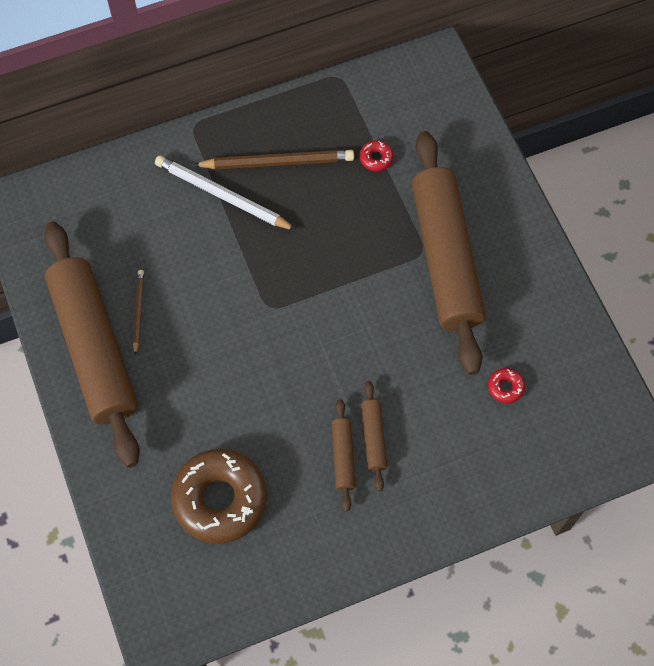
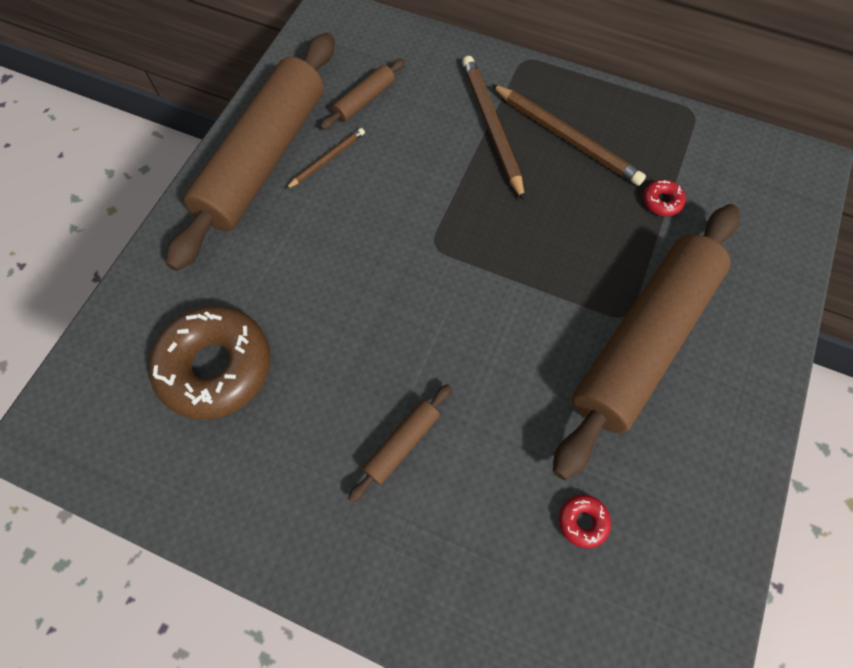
camera: 45 degrees right, 0 degrees up
white pencil [155,155,296,230] -> brown pencil [462,56,525,201]
brown rolling pin [332,399,355,512] -> brown rolling pin moved to [320,58,405,130]

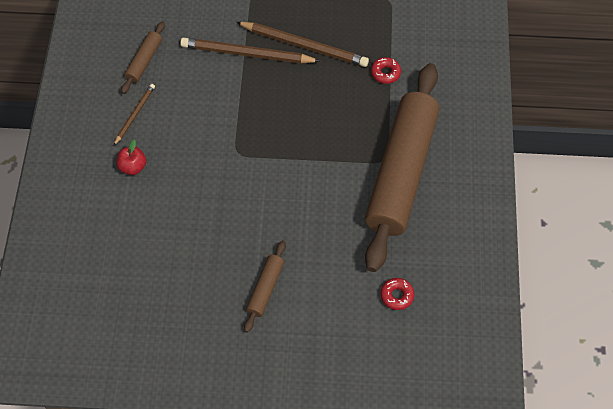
camera: 20 degrees left, 5 degrees down
brown donut [149,306,271,420] -> none
brown rolling pin [166,33,335,271] -> none
brown pencil [462,56,525,201] -> brown pencil turned 45 degrees counterclockwise [180,38,320,64]
none -> red apple [117,139,147,175]

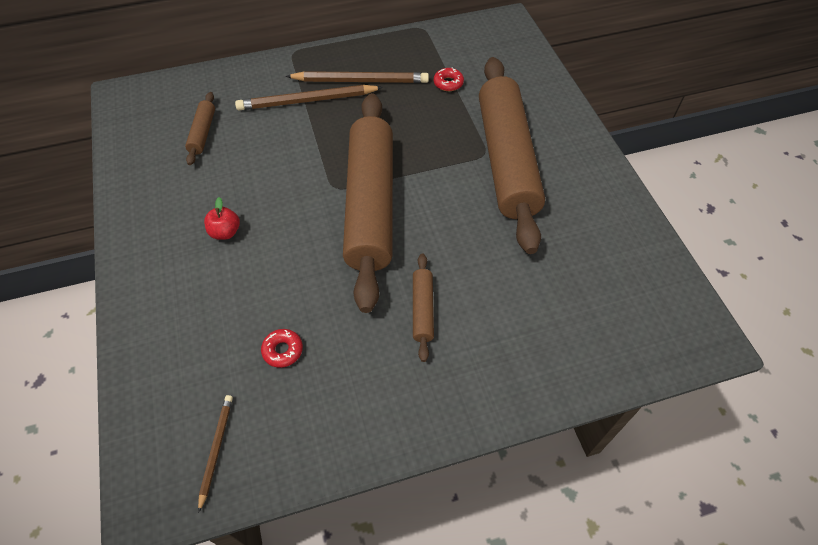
camera: 20 degrees left, 5 degrees down
brown pencil [114,84,155,146] -> brown pencil moved to [198,395,233,513]
red donut [380,278,415,310] -> red donut moved to [261,329,303,368]
none -> brown rolling pin [343,93,393,313]

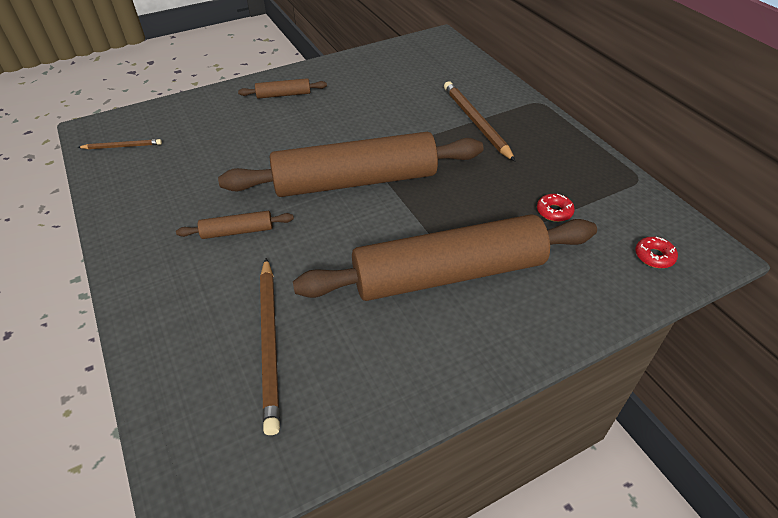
camera: 80 degrees right, 10 degrees down
brown rolling pin [185,92,215,165] -> brown rolling pin moved to [238,78,327,99]
red apple [204,197,240,240] -> none
red donut [261,329,303,368] -> red donut moved to [635,237,678,268]
brown pencil [285,71,429,83] -> brown pencil moved to [260,258,280,435]

